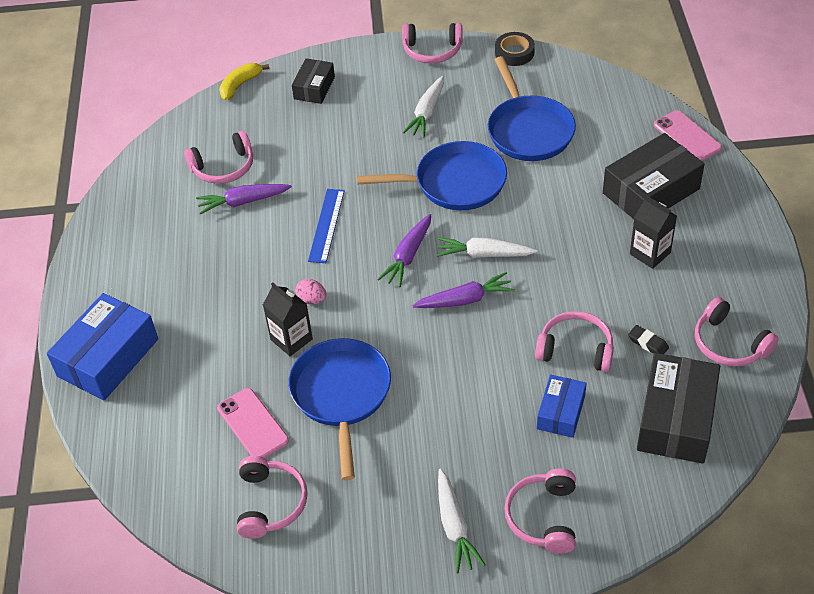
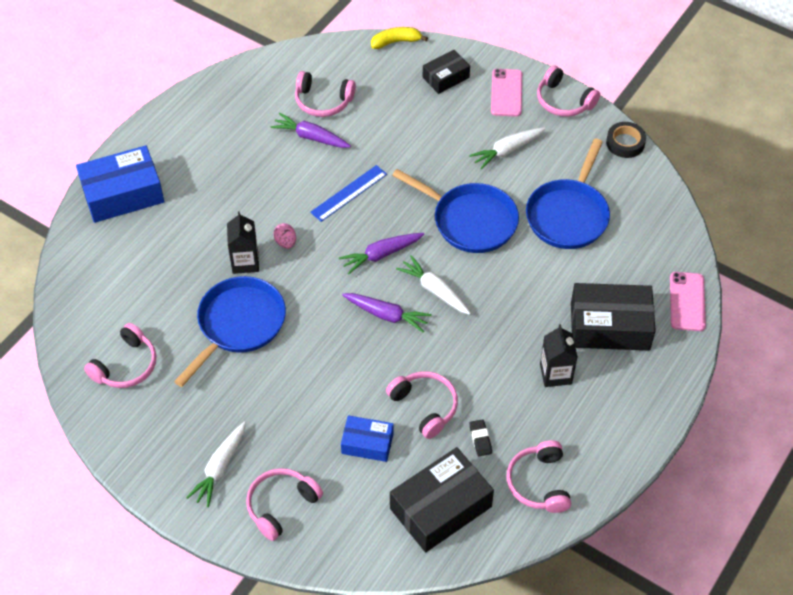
camera: 35 degrees right, 5 degrees up
pink phone [217,388,289,458] -> pink phone moved to [491,69,522,117]
blue box [537,374,586,438] -> blue box turned 45 degrees clockwise [341,415,394,462]

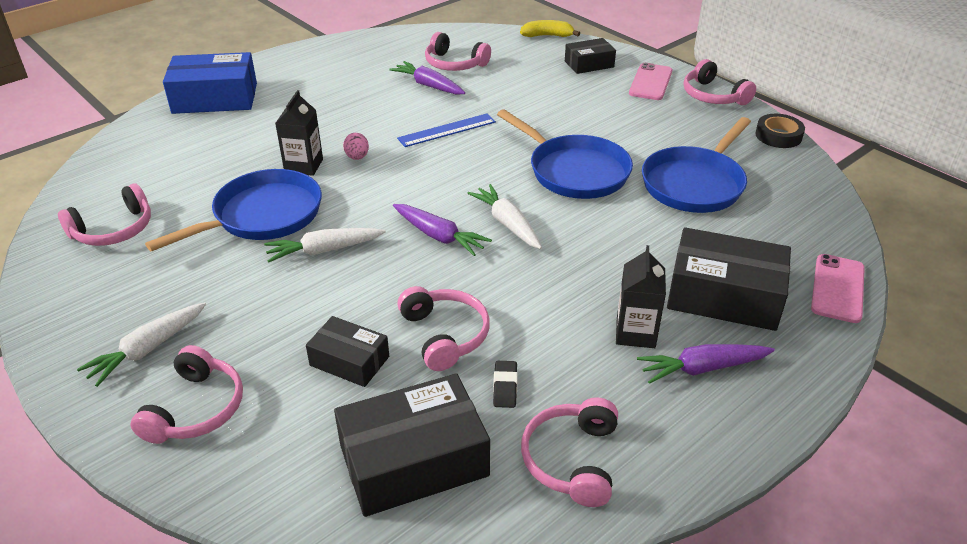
camera: 15 degrees right, 15 degrees down
pink headphones [246,468,323,541] -> pink headphones turned 135 degrees clockwise [130,345,243,444]
purple carrot [339,233,424,274] -> purple carrot moved to [637,344,775,384]
blue box [341,415,394,462] -> black box [306,316,389,387]
white carrot [469,127,545,170] -> white carrot moved to [264,228,386,262]

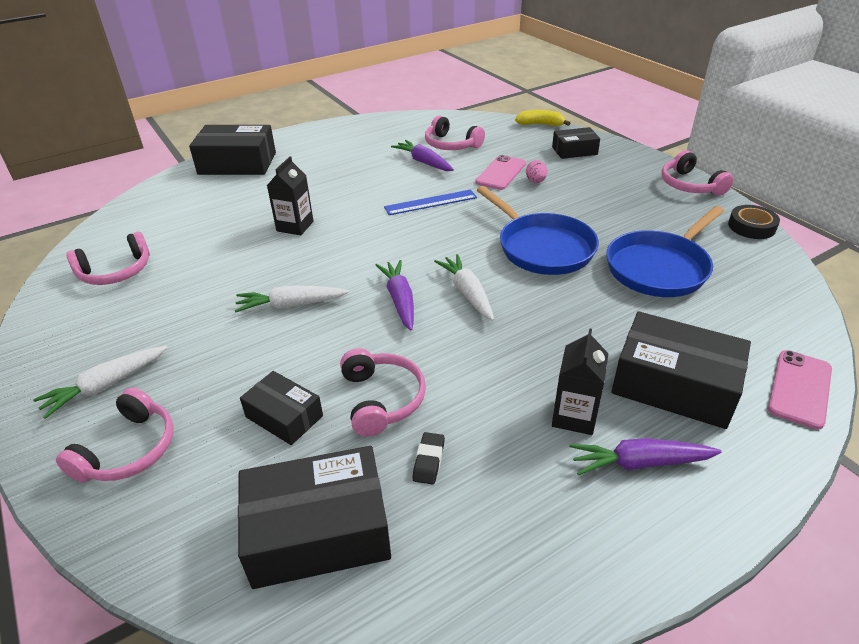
camera: 10 degrees right, 0 degrees up
blue pan [145,169,322,252] -> none
blue box [163,52,257,114] -> black box [189,125,276,175]
pink egg [343,133,369,160] -> pink egg moved to [526,160,547,183]
purple carrot [393,204,492,256] -> purple carrot turned 150 degrees counterclockwise [376,260,414,330]
pink headphones [521,397,618,507] -> none
pink phone [629,63,673,100] -> pink phone moved to [475,155,526,190]

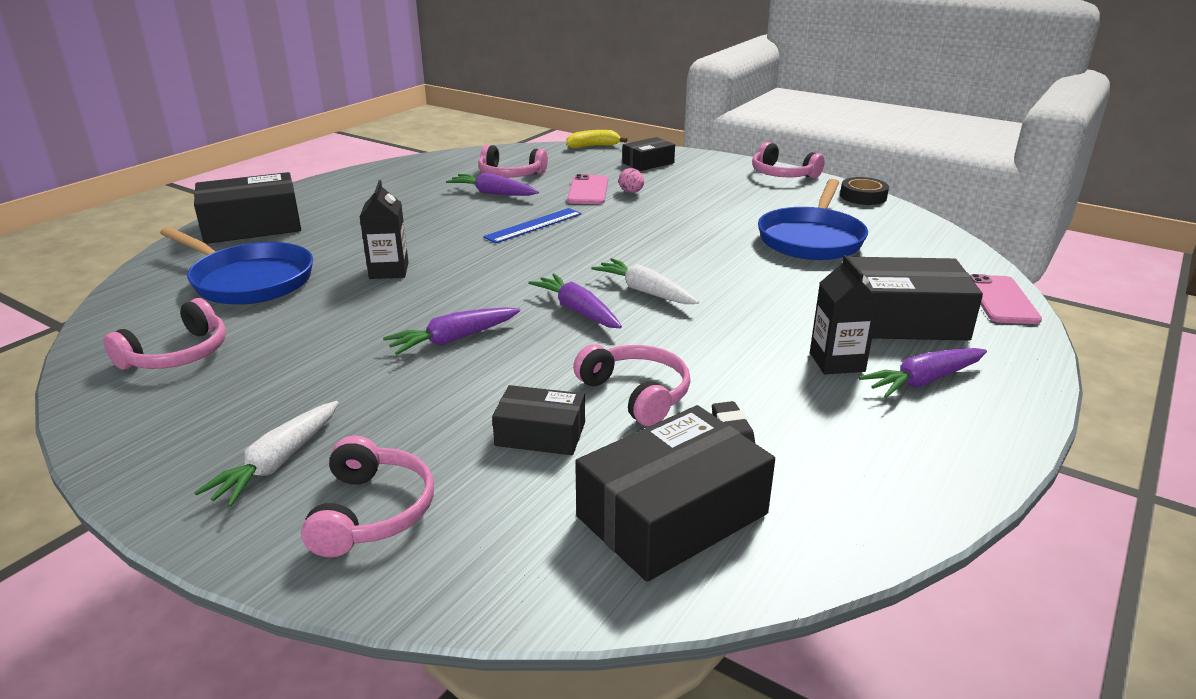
camera: 25 degrees left, 10 degrees down
white carrot [234,285,349,313] -> purple carrot [383,307,520,355]
blue pan [477,186,599,275] -> blue pan moved to [160,227,313,305]

